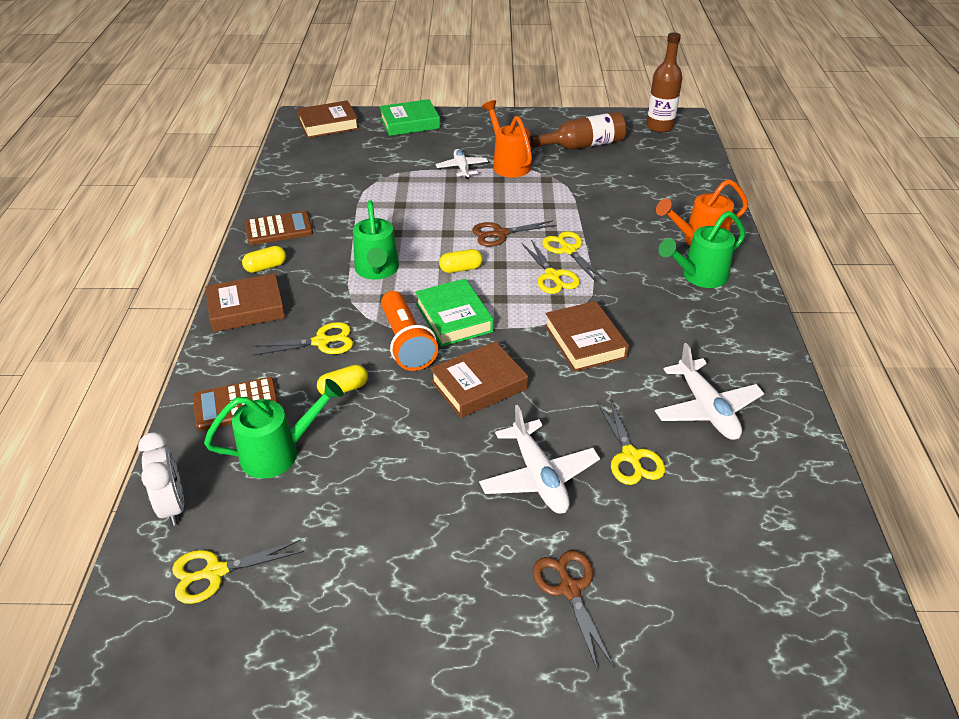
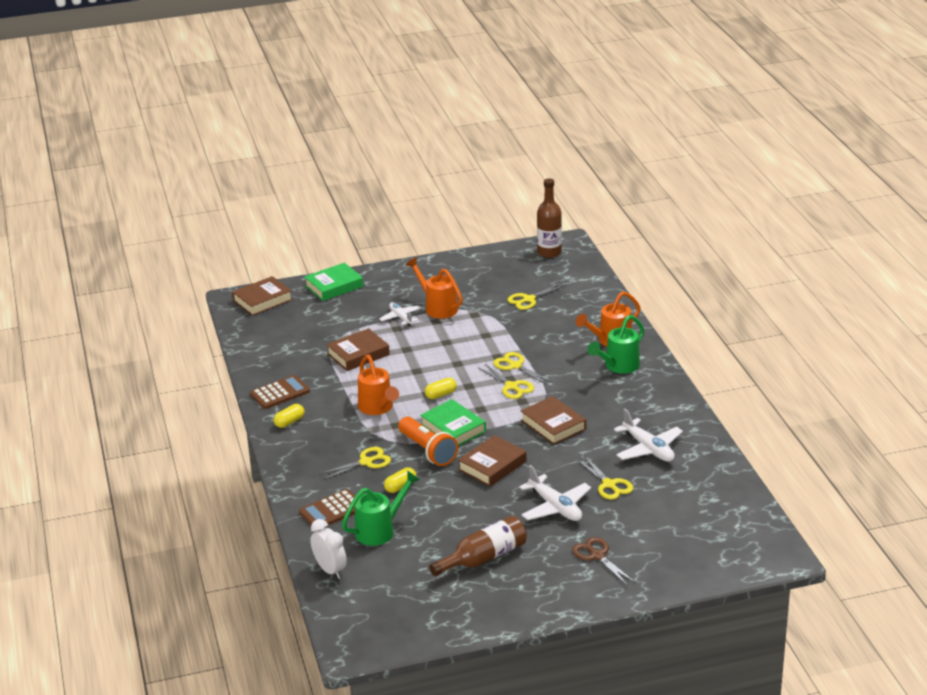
camera: 15 degrees left, 10 degrees down
yellow scissors [172,540,304,604] -> yellow scissors moved to [507,283,566,310]
brown book [205,273,285,332] -> brown book moved to [326,328,390,371]
green watering can [353,200,399,280] -> orange watering can [358,355,399,415]
brown scissors [472,220,557,247] -> none
brown bottle [530,112,627,150] -> brown bottle moved to [429,516,527,576]

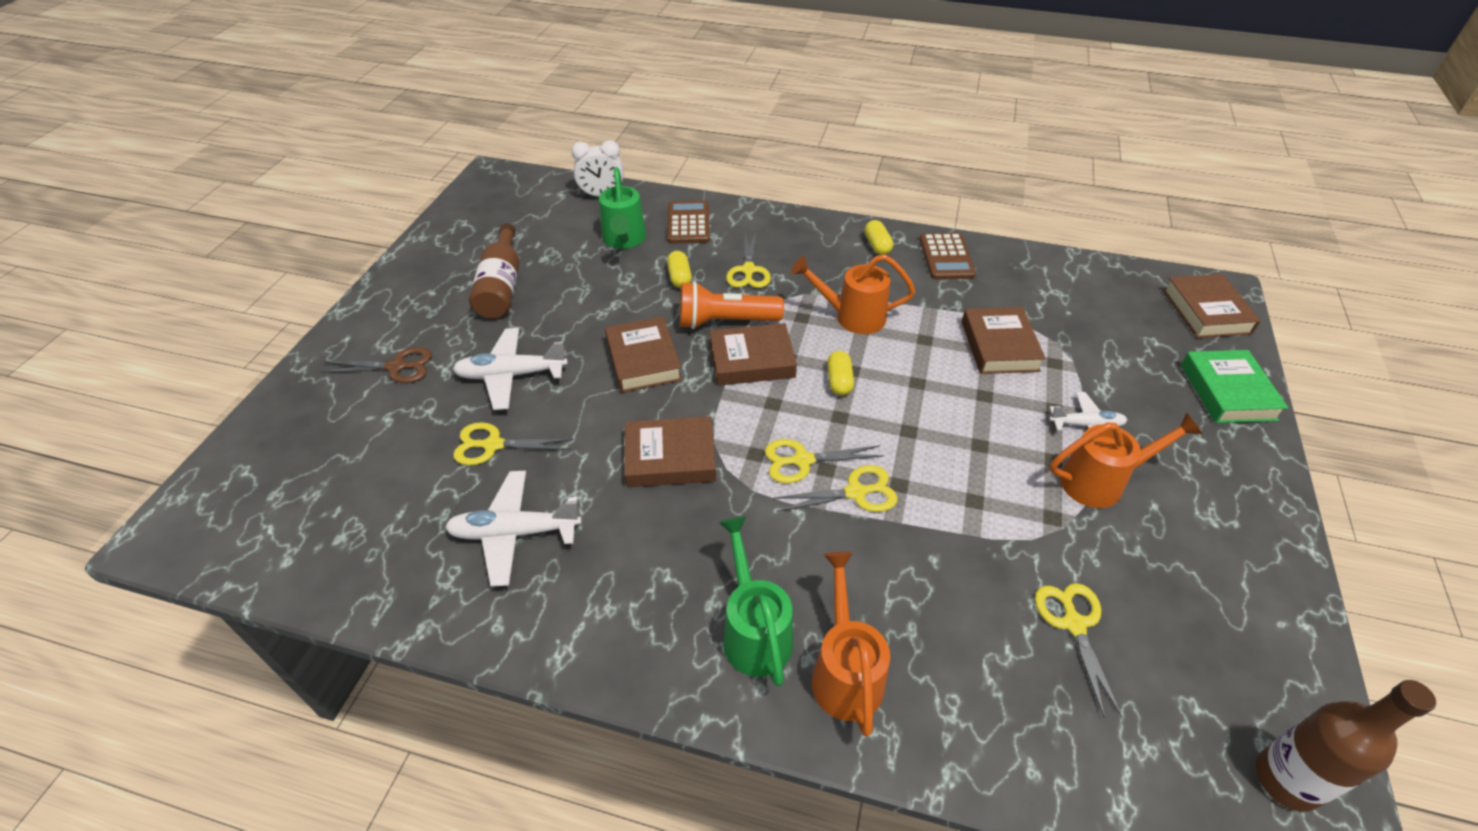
camera: 120 degrees right, 15 degrees up
green book [420,399,486,446] -> brown book [710,323,797,386]

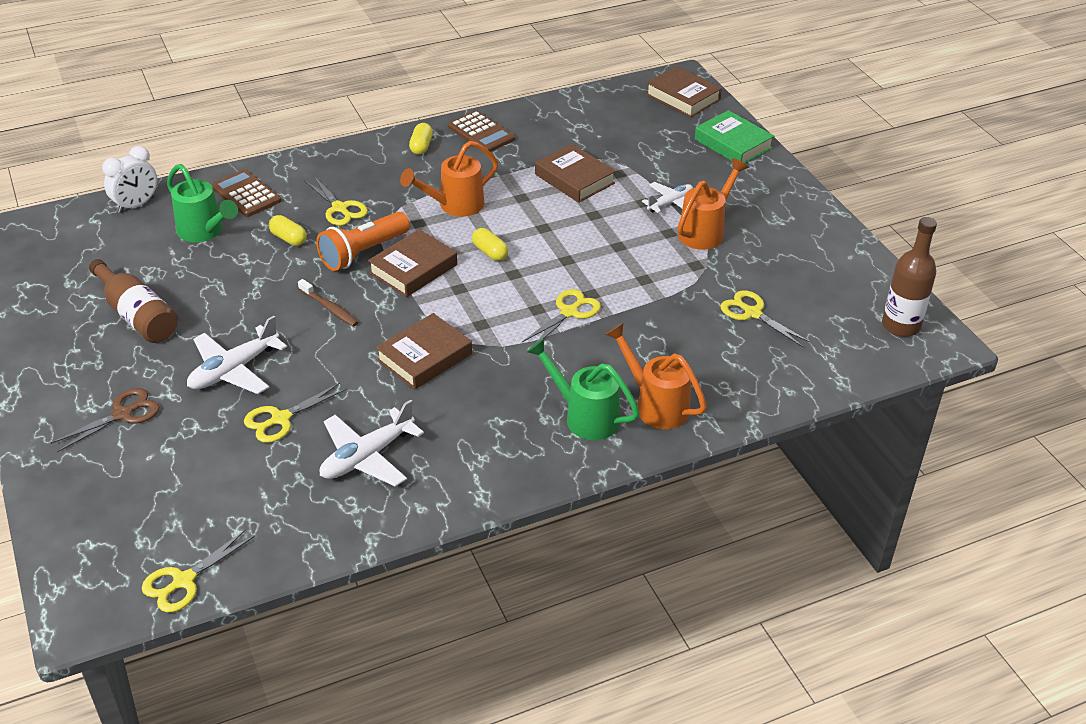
camera: 40 degrees left, 5 degrees down
brown book [605,316,682,393] -> brown toothbrush [298,279,358,326]
yellow scissors [765,439,884,483] -> yellow scissors moved to [142,529,255,612]
yellow capsule [864,220,893,255] -> yellow capsule turned 60 degrees clockwise [409,123,433,155]

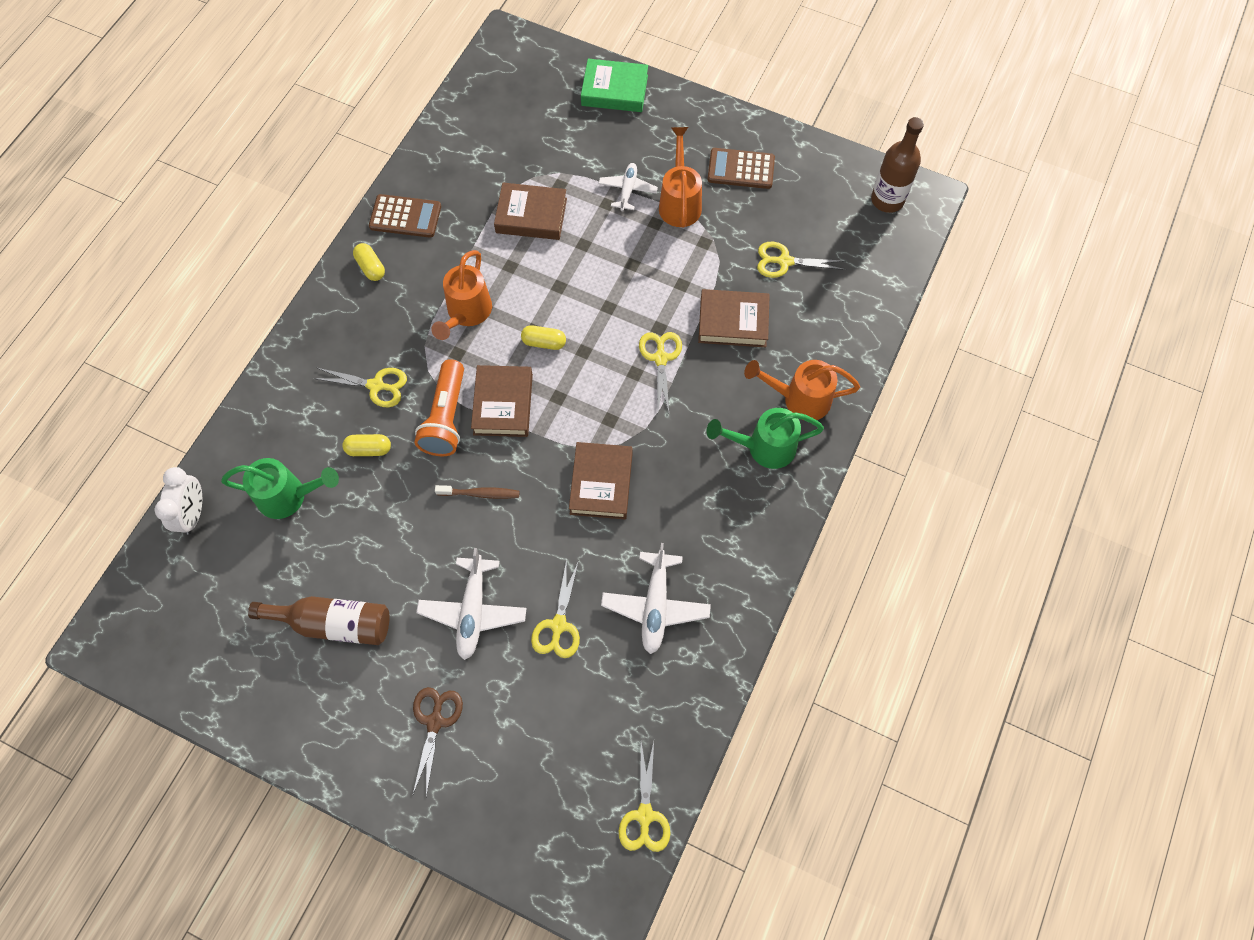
camera: 40 degrees left, 25 degrees up
brown calculator [211,169,281,217] -> brown calculator moved to [707,148,775,189]
brown book [646,66,722,117] -> brown book moved to [698,289,770,347]

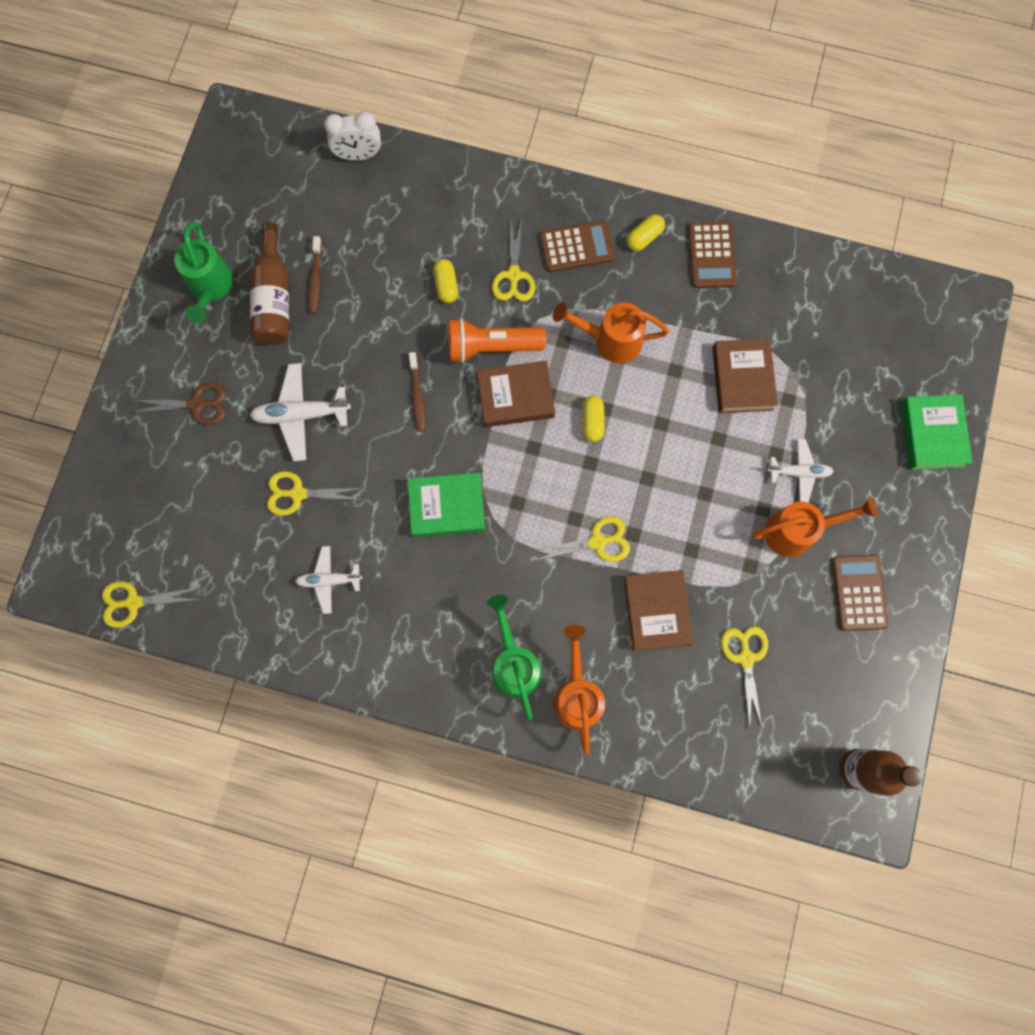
camera: 80 degrees right, 10 degrees up
green watering can [221,458,339,519] -> green watering can moved to [174,222,233,323]
brown book [569,442,633,519] -> green book [408,473,485,537]
white plane [601,543,711,654] -> white plane [295,546,362,614], size x0.64
none -> brown toothbrush [308,236,322,313]
none -> brown calculator [540,221,615,272]

